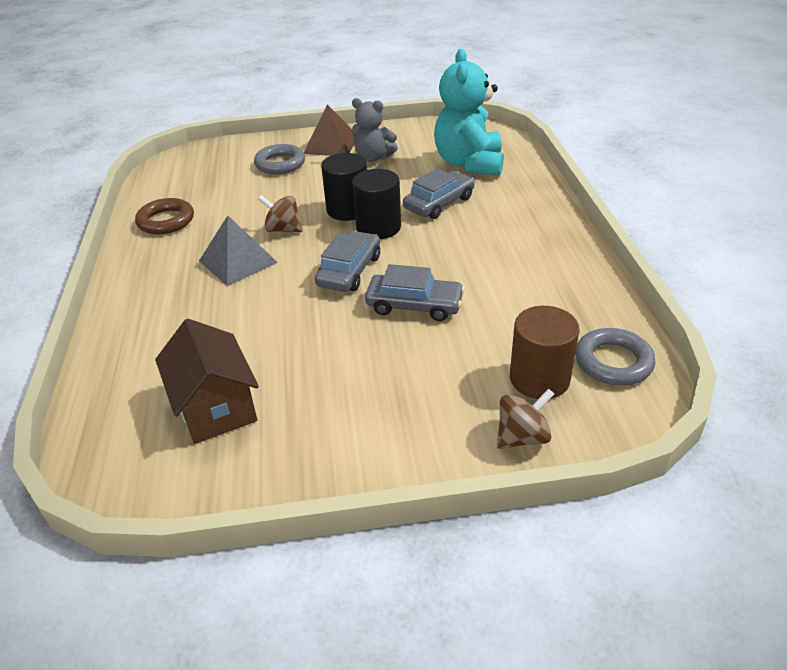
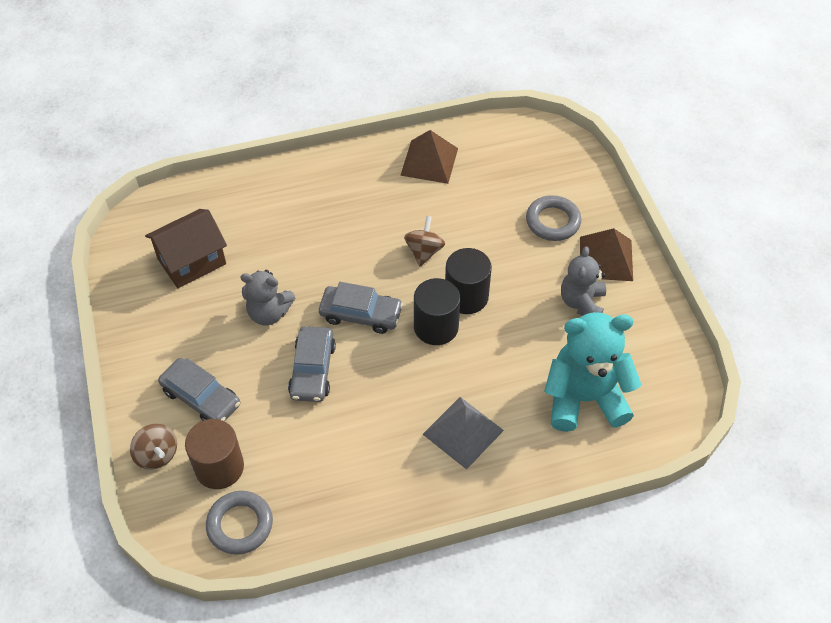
camera: 80 degrees right, 15 degrees up
brown ring [135,198,194,234] -> brown pyramid [400,130,458,184]
grey pyramid [199,216,278,286] -> grey pyramid moved to [423,397,504,470]
grey car [403,169,475,219] -> grey car moved to [158,358,240,421]
none -> grey teddy bear [241,270,295,325]

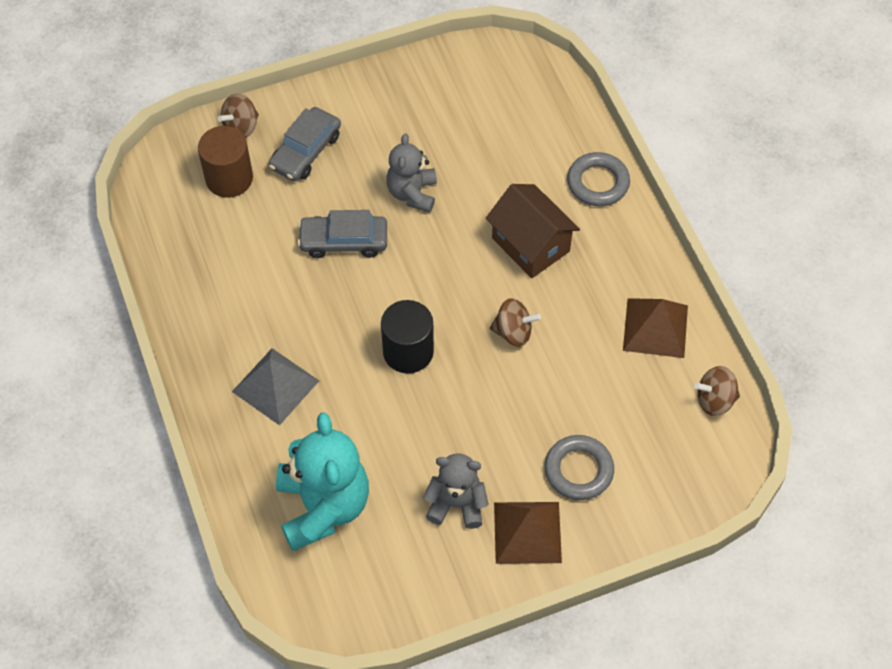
camera: 85 degrees right, 5 degrees up
brown house [145,209,227,288] -> brown house moved to [486,184,580,278]
grey ring [206,491,273,555] -> grey ring moved to [567,152,630,206]
grey car [319,282,403,334] -> none
black cylinder [445,248,492,314] -> none
none -> brown spinning top [694,366,740,416]

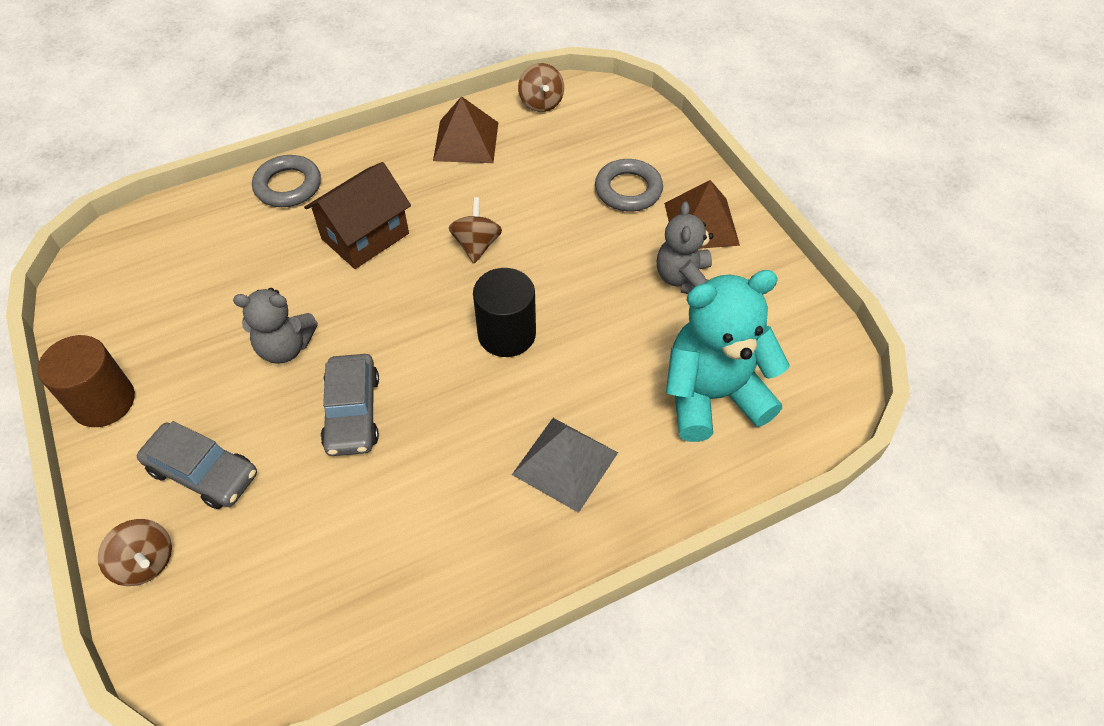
camera: 95 degrees left, 5 degrees down
brown cylinder [198,126,253,198] -> brown cylinder moved to [37,335,135,427]

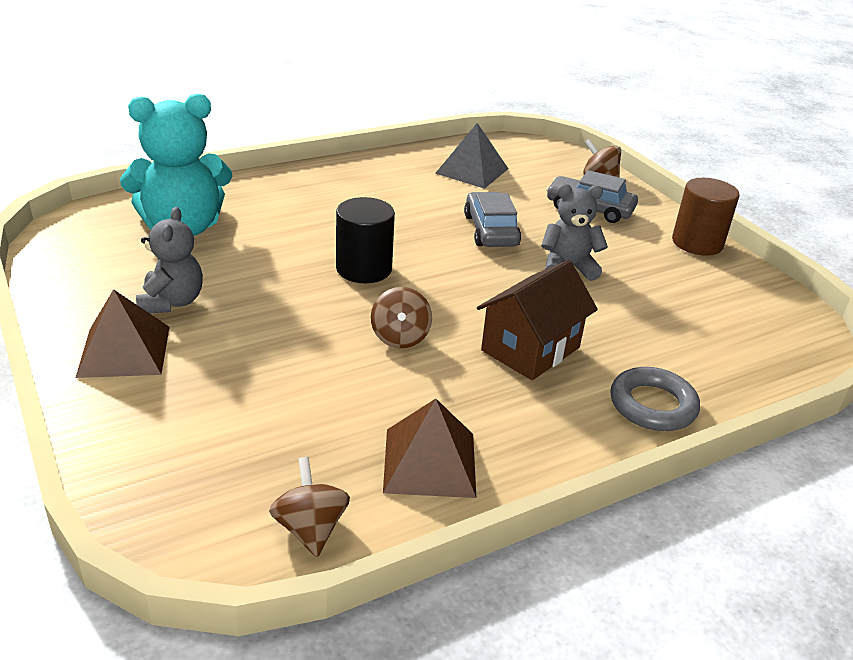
camera: 175 degrees right, 20 degrees down
grey pyramid [512,418,618,513] -> grey pyramid moved to [435,123,508,189]
grey ring [595,159,663,212] -> none

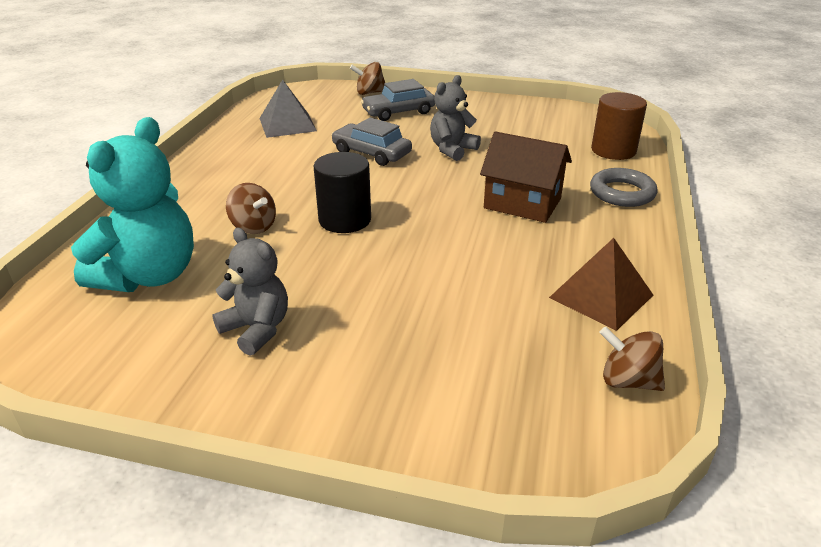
camera: 45 degrees left, 0 degrees up
brown pyramid [75,289,170,378] -> none
brown spinning top [371,287,432,348] -> brown spinning top moved to [226,183,276,234]
brown house [477,260,598,380] -> brown house turned 60 degrees counterclockwise [480,131,572,223]
brown cylinder [672,178,740,256] -> brown cylinder moved to [591,92,647,160]

